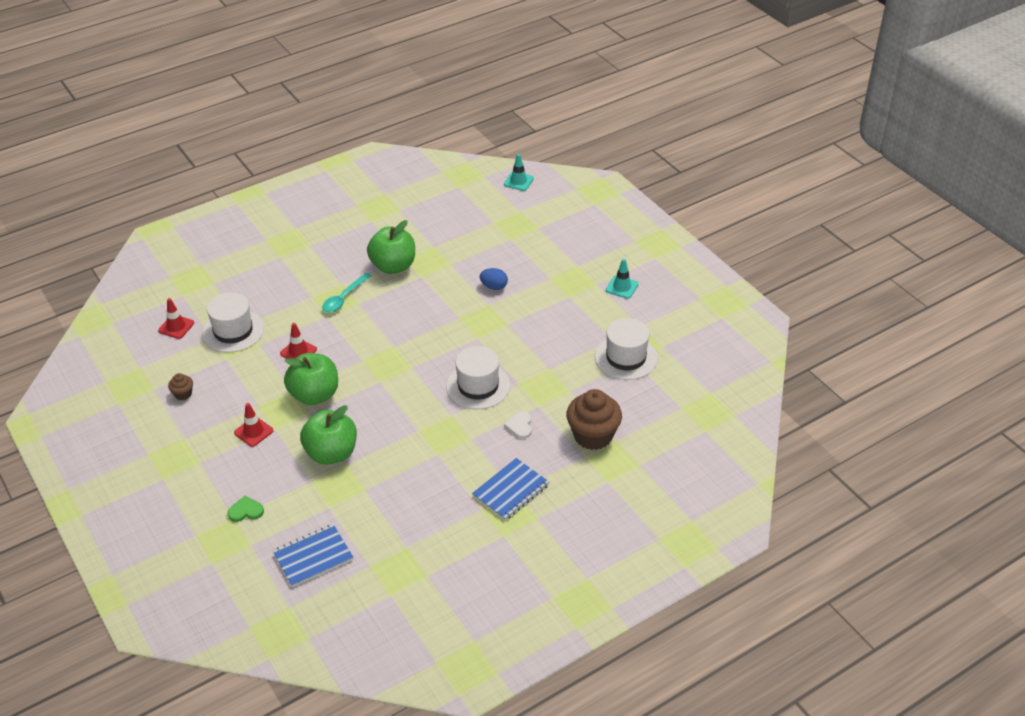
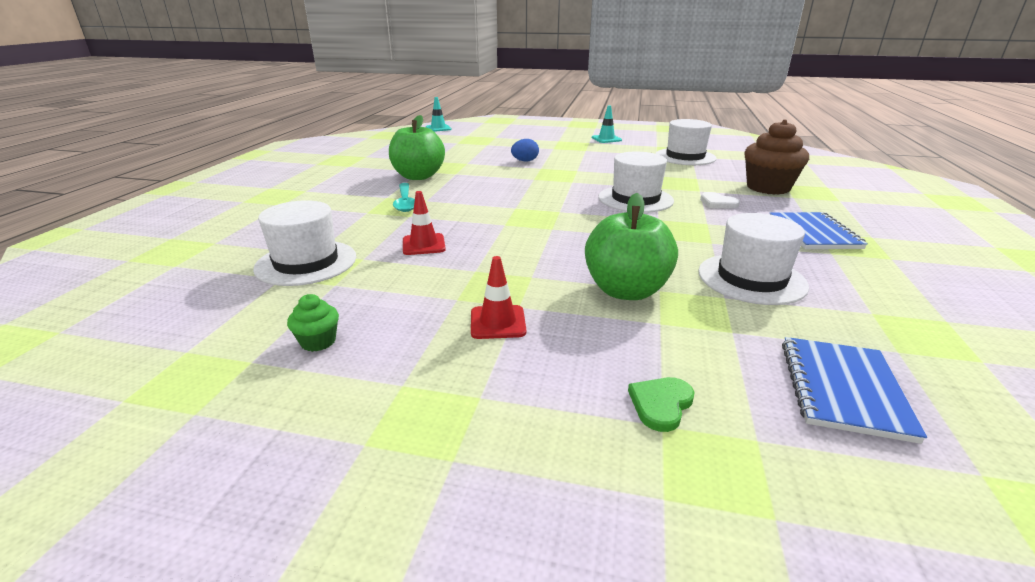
camera: 45 degrees left, 15 degrees down
red traffic cone [158,298,194,339] -> none
brown cupcake [168,373,193,400] -> green cupcake [287,294,339,352]
green apple [284,353,338,405] -> none
none -> white hat [698,213,809,305]

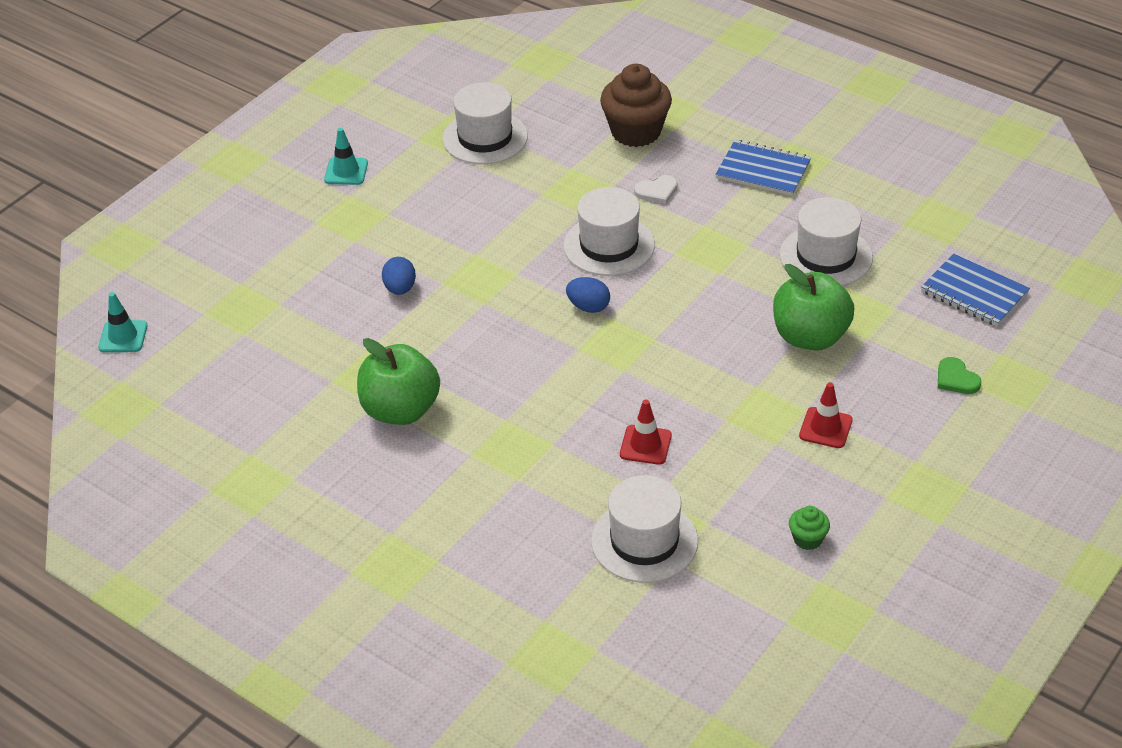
camera: 65 degrees left, 15 degrees up
turquoise spoon [393,183,415,212] -> none
none -> blue egg [566,277,610,313]

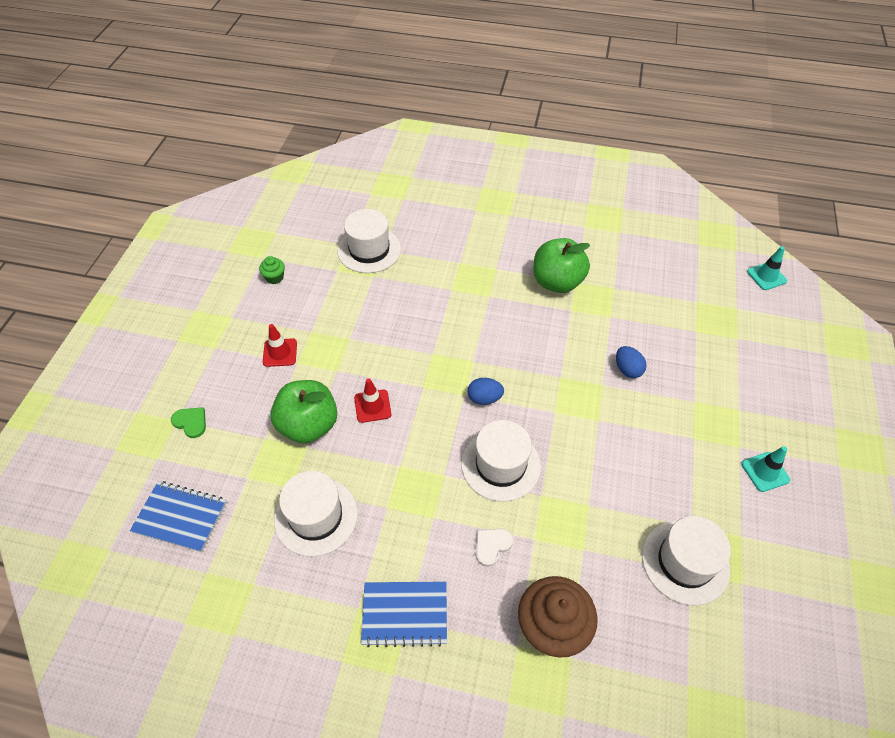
camera: 155 degrees right, 10 degrees up
red traffic cone [620,400,672,465] -> red traffic cone moved to [354,379,391,423]

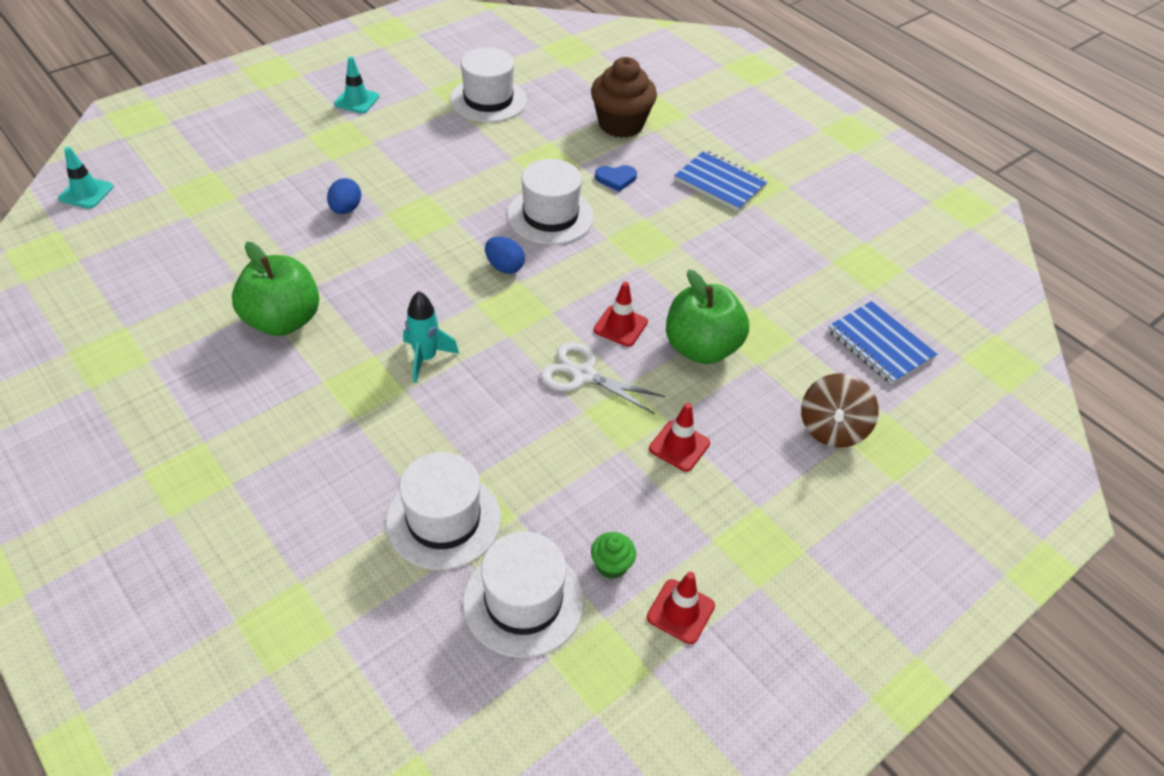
camera: 145 degrees left, 5 degrees down
green heart [171,407,206,438] -> brown spinning top [801,374,879,447]
white hat [274,471,358,557] -> white hat moved to [463,531,584,658]
white heart [476,529,513,567] -> blue heart [595,165,637,191]
none -> turquoise rocket [403,291,459,383]
none -> white scissors [541,342,665,414]
none -> red traffic cone [647,572,715,644]

